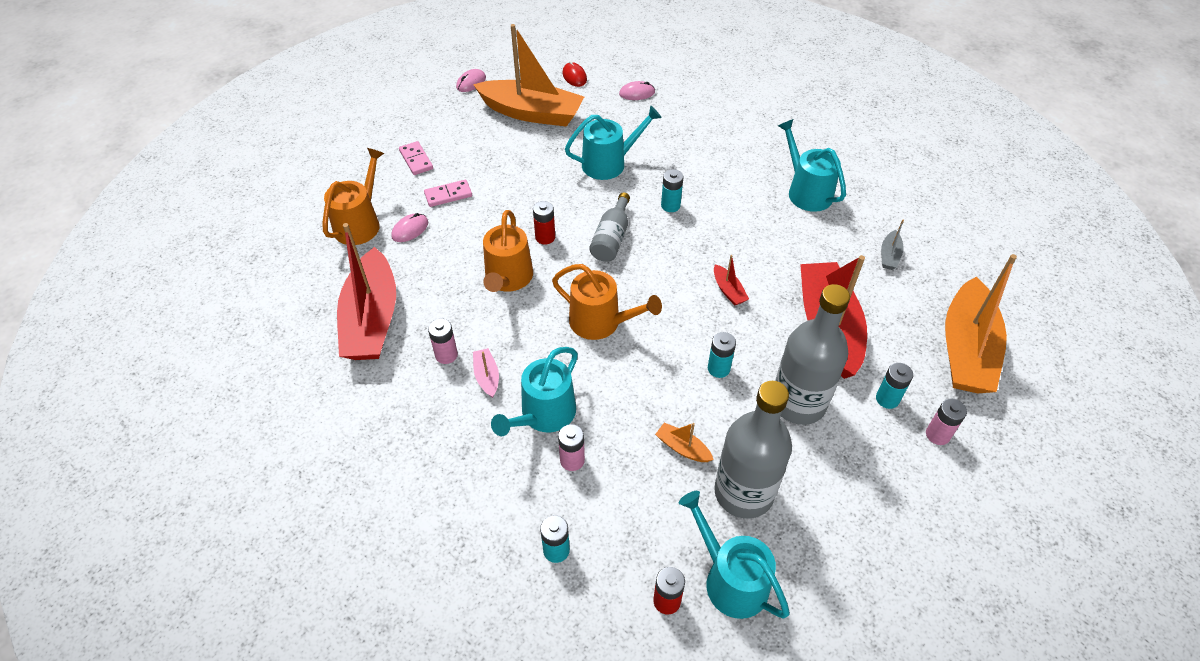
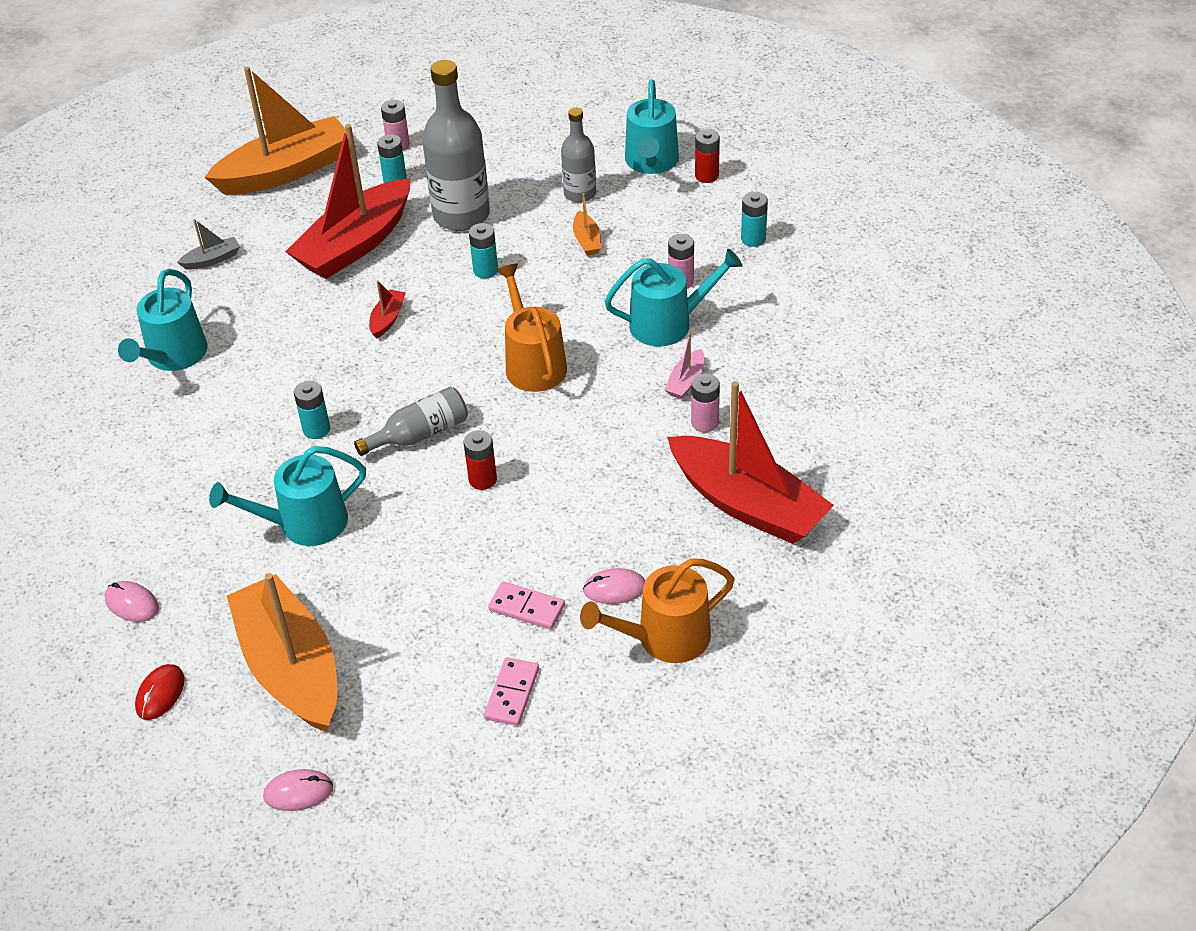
camera: 135 degrees left, 5 degrees down
red boat [337,223,396,360] -> red boat turned 90 degrees clockwise [667,381,834,544]
orange watering can [483,210,533,292] -> none
turquoise watering can [565,105,662,180] -> turquoise watering can turned 45 degrees counterclockwise [209,446,366,546]
grey bottle [714,381,792,519] -> grey bottle [561,108,596,203], size x0.57

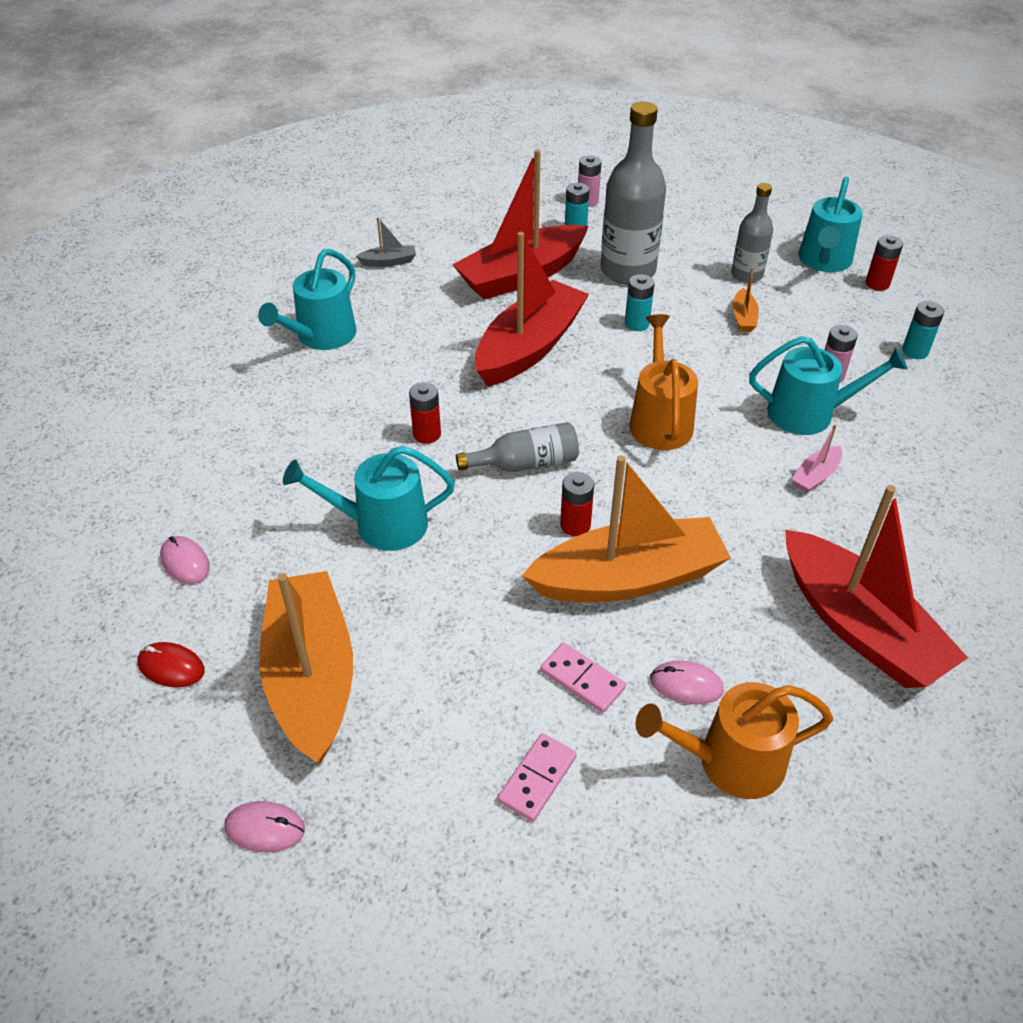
camera: 15 degrees right, 0 degrees up
red mouse [135,664,185,720] -> red mouse turned 75 degrees clockwise [137,642,204,687]
orange boat [204,67,346,195] -> orange boat moved to [522,455,731,602]
turquoise battery [294,381,330,439] -> red battery [409,382,441,444]
red boat [369,280,406,339] -> red boat [475,232,589,387], size x2.49
pink battery [691,373,720,432] -> none

